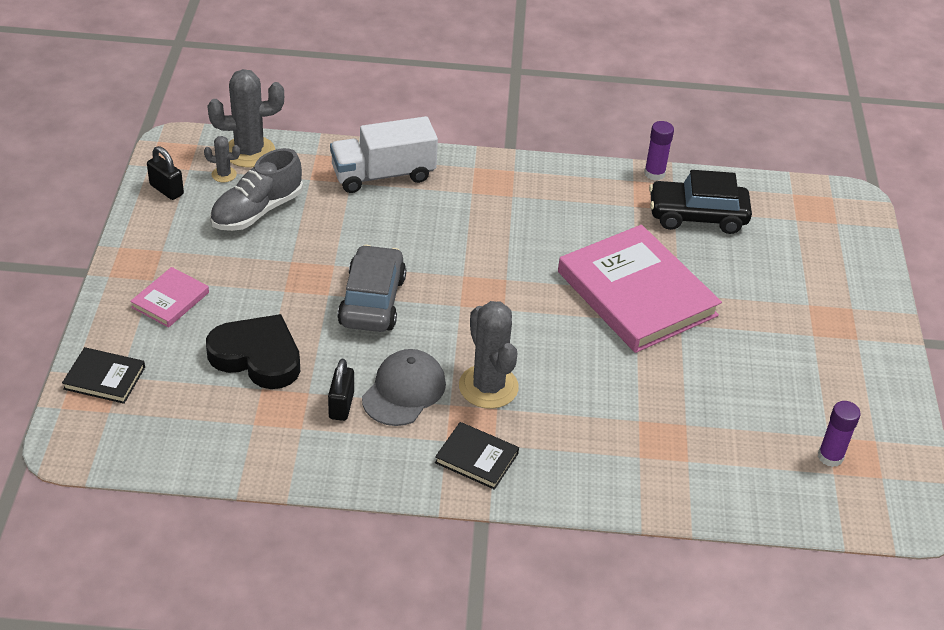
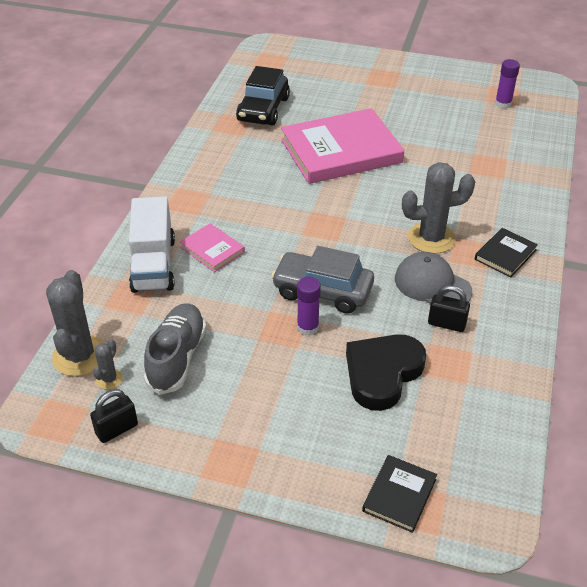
camera: 75 degrees left, 0 degrees up
pink book [130,267,209,328] -> pink book moved to [180,223,245,272]
grey shoe [210,148,303,231] -> grey shoe turned 135 degrees counterclockwise [144,303,206,395]
purple glue stick [644,121,674,181] -> purple glue stick moved to [297,277,321,336]

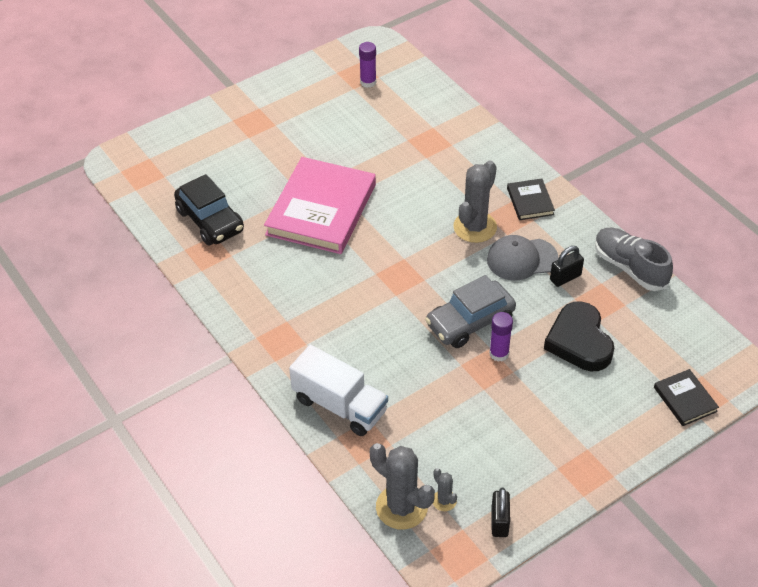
camera: 50 degrees left, 5 degrees up
grey shoe [144,303,206,395] -> grey shoe moved to [595,228,673,291]
pink book [180,223,245,272] -> none

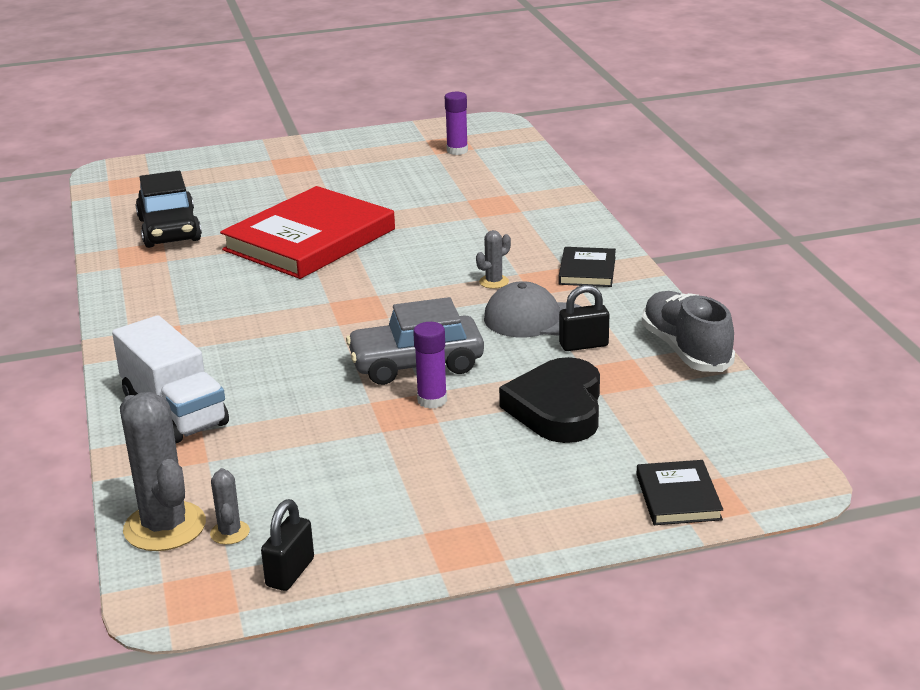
camera: 20 degrees right, 20 degrees down
pink book [264,157,376,254] -> red book [220,186,395,279]
grey cactus [453,161,497,243] -> grey cactus [476,230,511,289], size x0.48

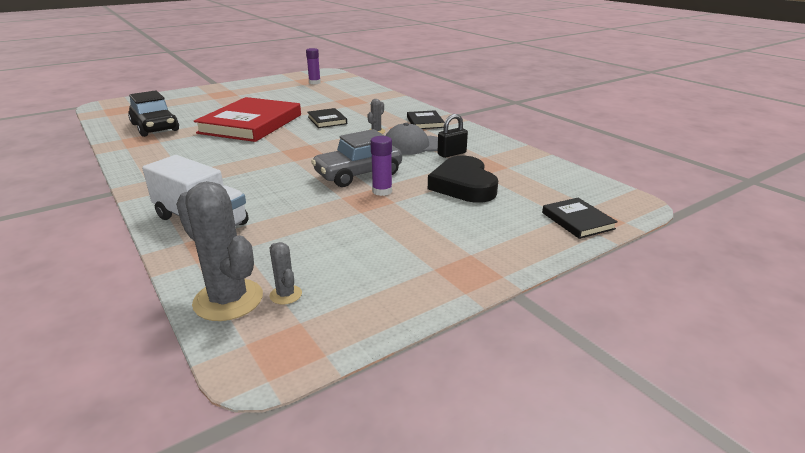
camera: 20 degrees left, 0 degrees up
black padlock [261,499,314,591] -> none
grey shoe [642,291,735,372] -> none
none -> black book [308,108,347,128]

